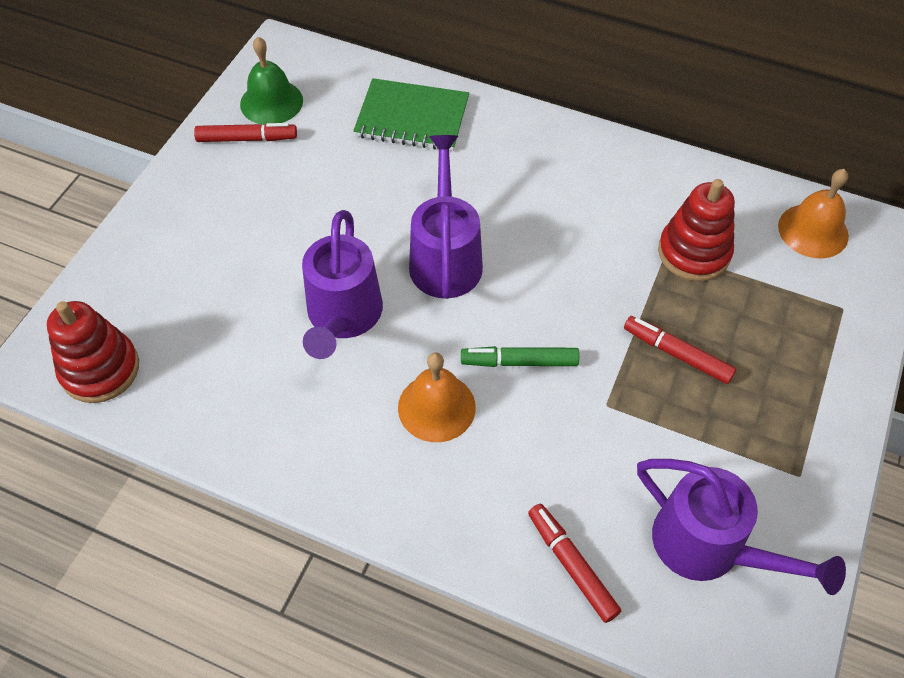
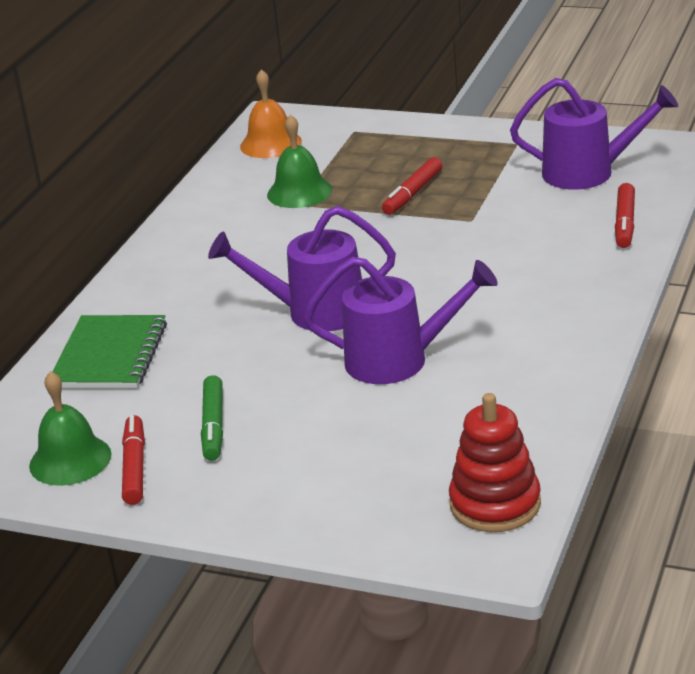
camera: 90 degrees left, 25 degrees down
orange bell [398,353,476,442] -> none
green marker [461,346,579,367] -> green marker moved to [201,375,223,461]
red marker [528,504,621,623] -> red marker turned 45 degrees counterclockwise [615,183,635,248]
purple watering can [637,459,846,595] -> purple watering can turned 60 degrees clockwise [510,78,678,190]
red stacking toy [658,179,735,281] -> green bell [267,115,332,208]

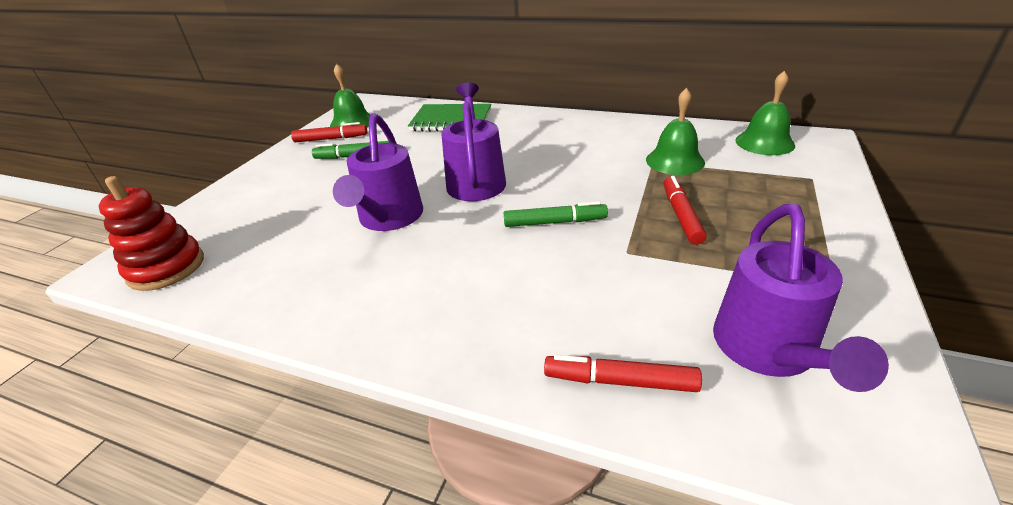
camera: 90 degrees right, 5 degrees up
orange bell [240,69,302,158] -> green bell [735,71,795,155]
red marker [382,157,442,215] -> red marker turned 60 degrees clockwise [664,176,707,245]
none -> green marker [504,201,608,227]

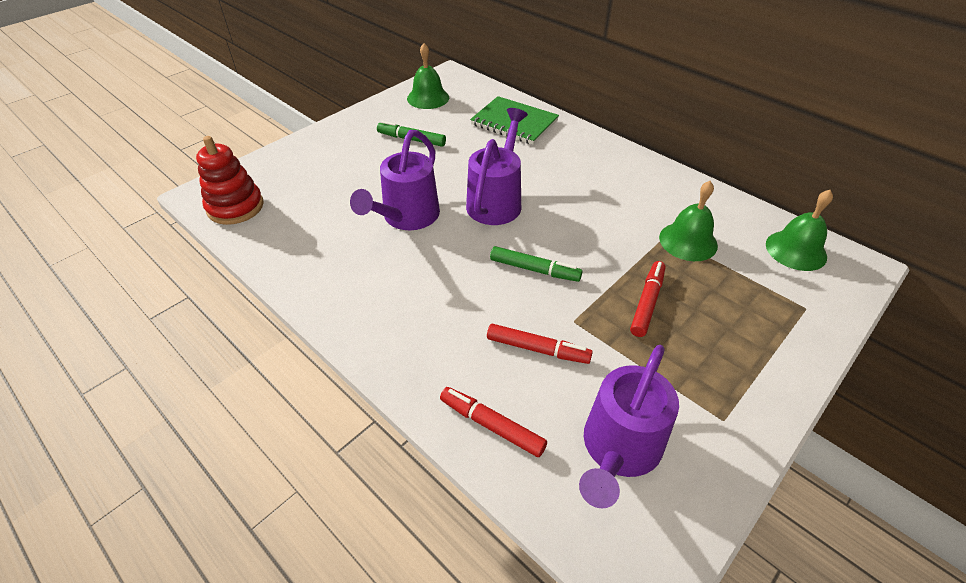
camera: 20 degrees right, 10 degrees up
red marker [291,122,367,142] -> red marker moved to [487,324,593,364]

